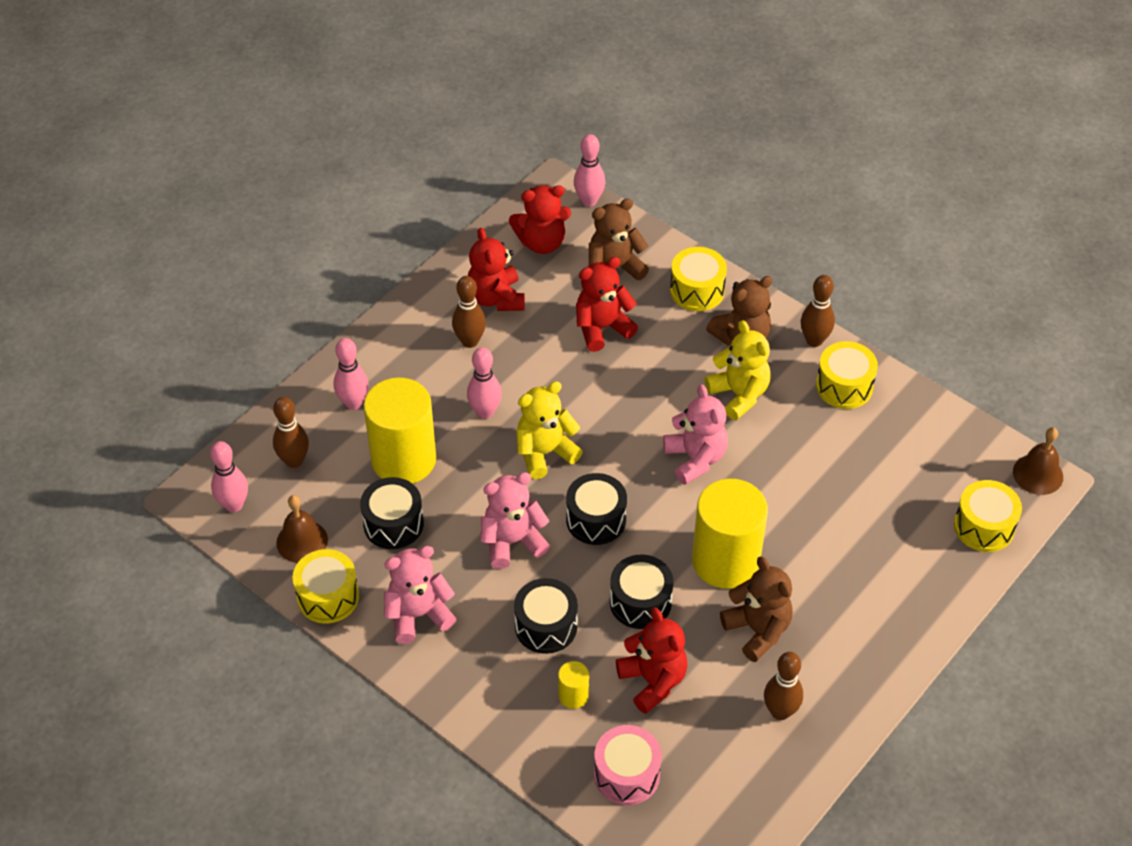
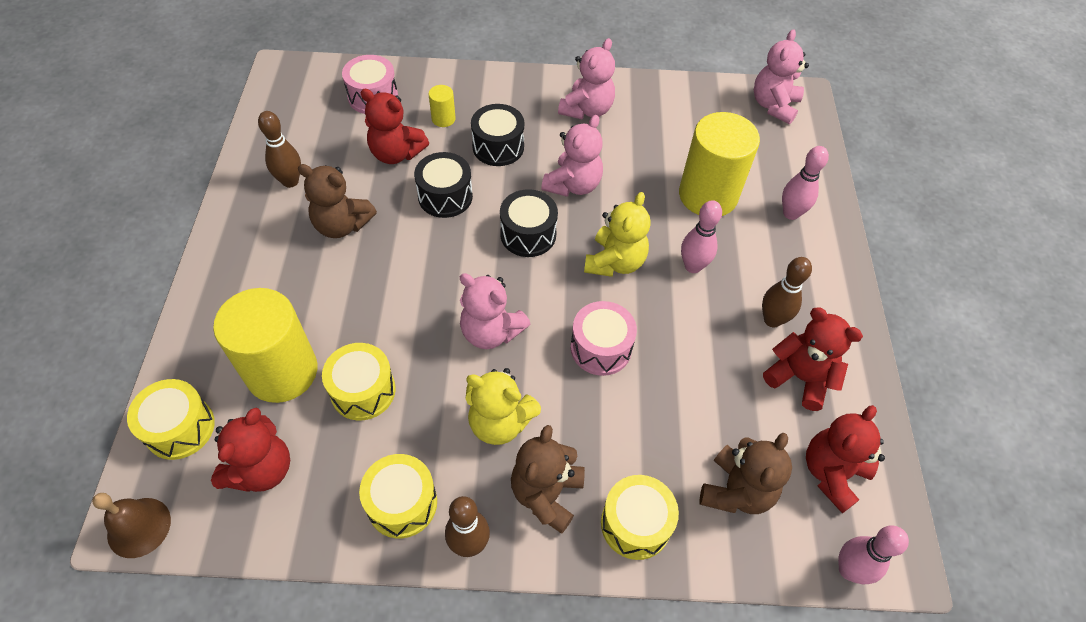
camera: 140 degrees right, 5 degrees up
pink bowling pin [210,441,248,512] -> pink teddy bear [754,29,809,124]
brown bowling pin [273,397,309,468] -> none
brown bell [276,495,328,563] -> none
yellow drum [293,549,359,623] -> yellow drum moved to [322,343,396,421]
black drum [360,477,424,549] -> none
red teddy bear [576,257,638,352] -> red teddy bear moved to [211,408,290,492]
yellow cylinder [692,479,768,589] -> yellow cylinder moved to [213,288,317,403]
none -> pink drum [570,301,637,376]

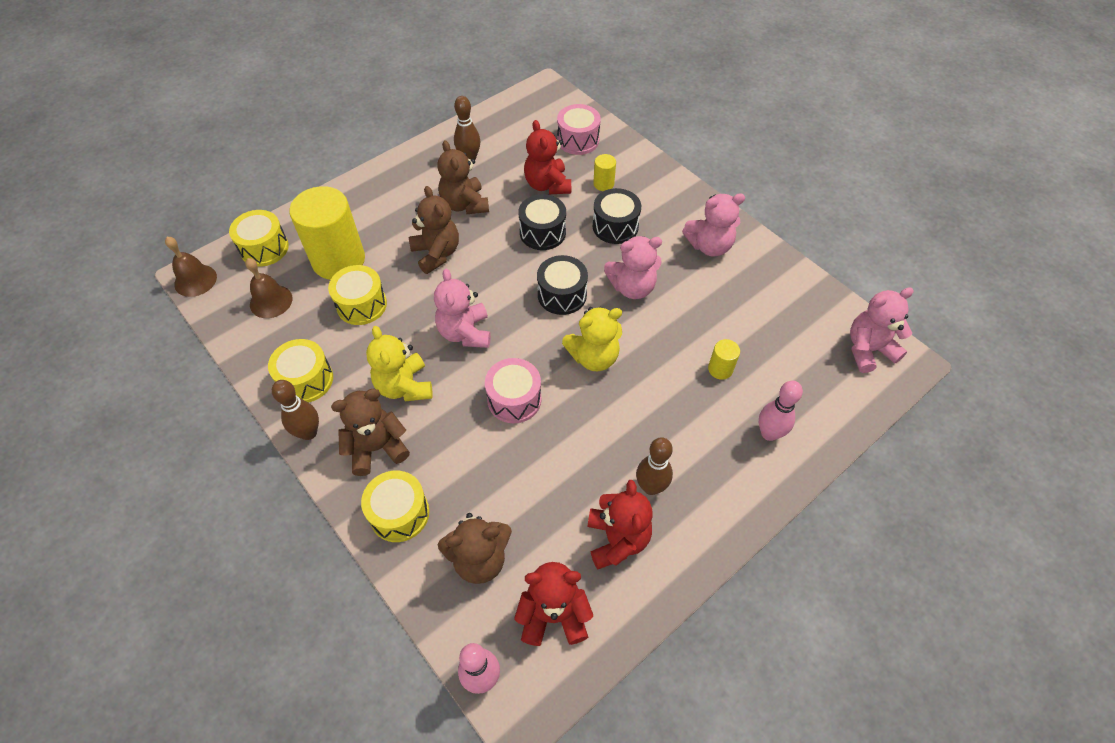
camera: 50 degrees right, 0 degrees up
red teddy bear [211,408,290,492] -> brown bell [245,258,293,318]
yellow cylinder [679,112,760,216] -> yellow cylinder [708,339,740,380], size x0.43
pink bowling pin [681,200,722,273] -> none
none -> brown teddy bear [409,186,459,274]

